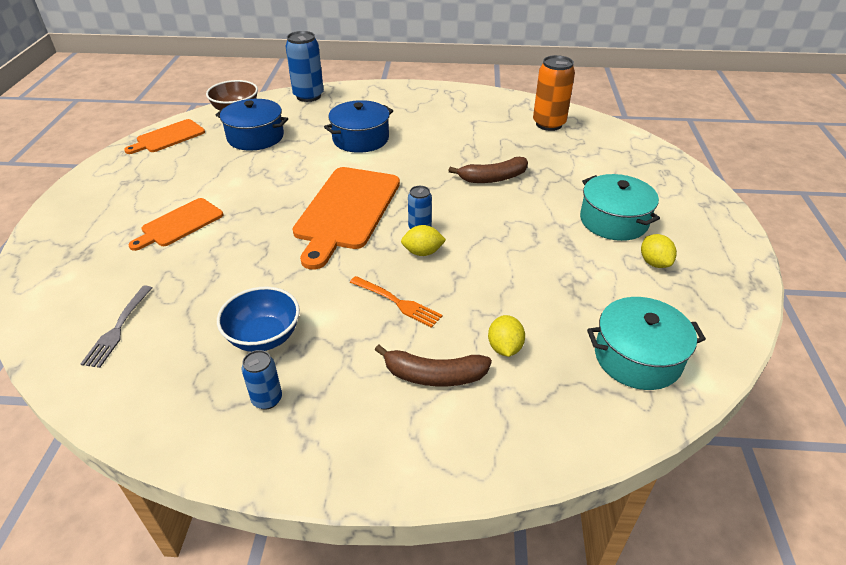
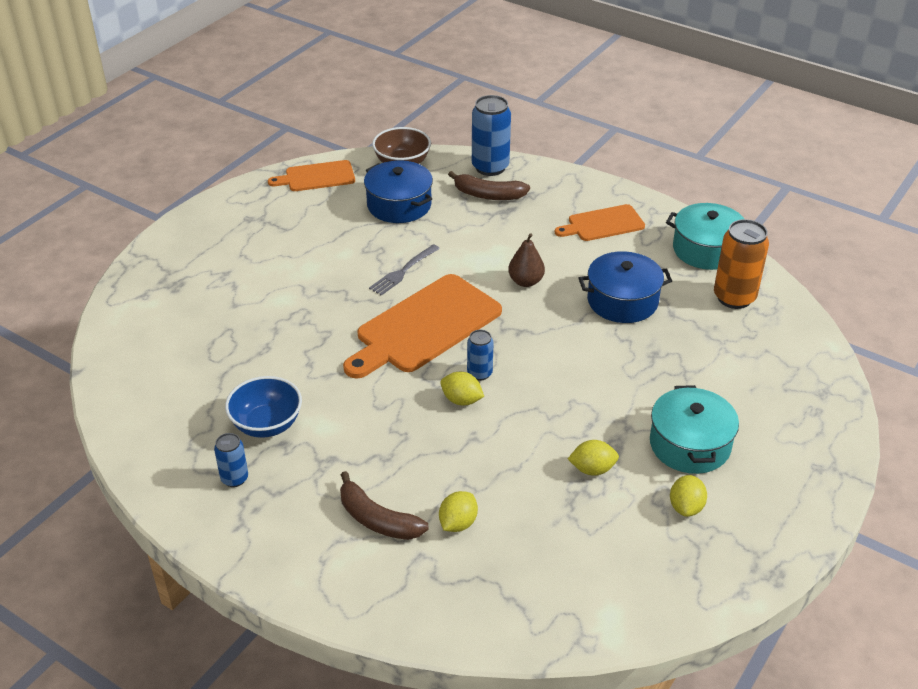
camera: 30 degrees right, 0 degrees up
grey fork [81,286,152,368] -> grey fork moved to [369,244,440,296]
orange cutting board [128,198,223,251] -> orange cutting board moved to [555,204,645,241]
blue pot [324,100,393,153] -> blue pot moved to [579,251,672,323]
orange fork [350,276,442,328] -> none
brown banana [448,157,528,183] -> brown banana moved to [448,171,530,200]
turquoise pot [587,297,706,390] -> turquoise pot moved to [666,203,744,270]
none -> brown pear [508,233,545,287]
none -> yellow lemon [568,440,619,476]

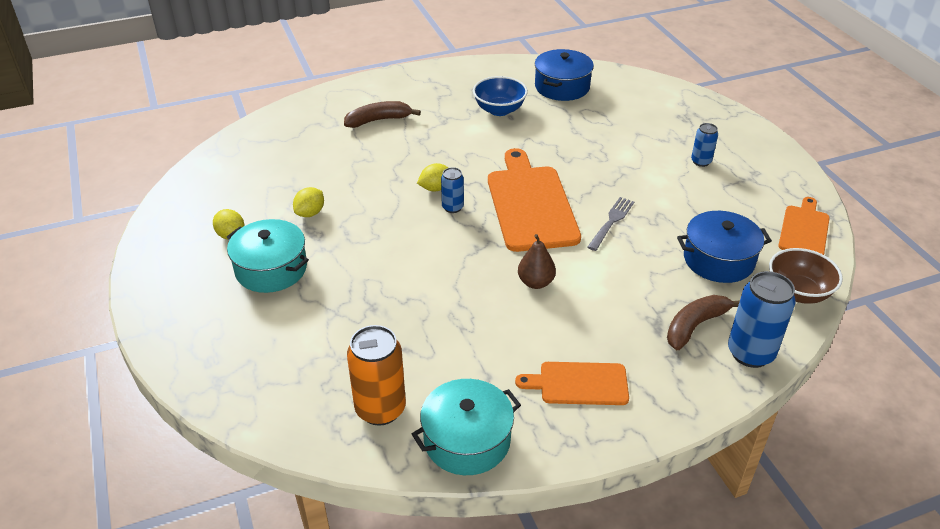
camera: 125 degrees right, 0 degrees up
blue can [214,433,248,487] -> blue can moved to [691,123,718,167]
grey fork [369,244,440,296] -> grey fork turned 45 degrees clockwise [587,197,634,251]
yellow lemon [439,491,478,532] -> none
orange cutting board [555,204,645,241] -> orange cutting board turned 105 degrees counterclockwise [515,362,629,405]
blue pot [579,251,672,323] -> blue pot moved to [535,49,594,101]

